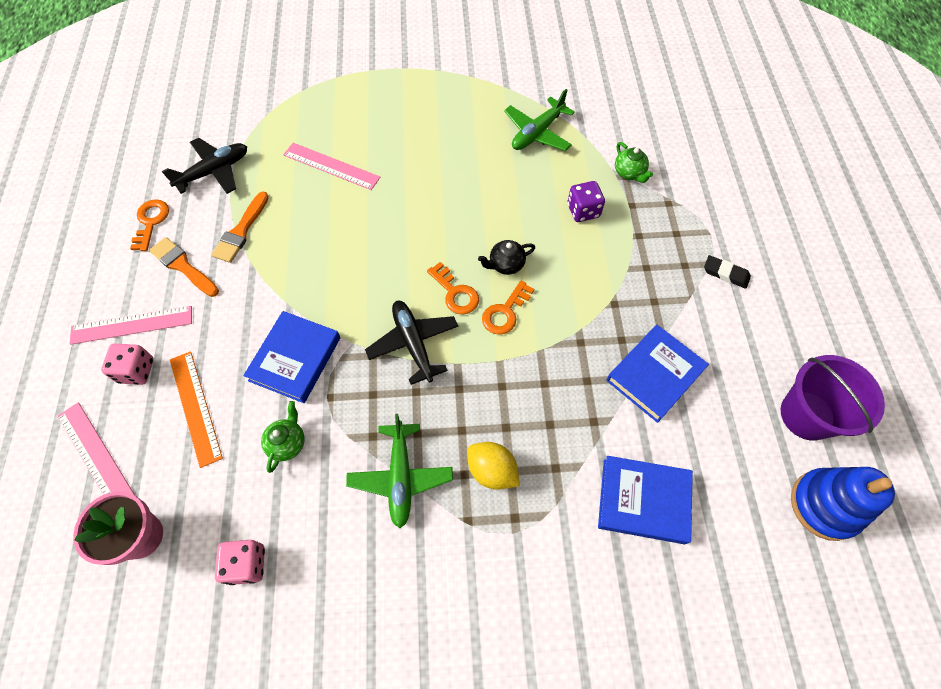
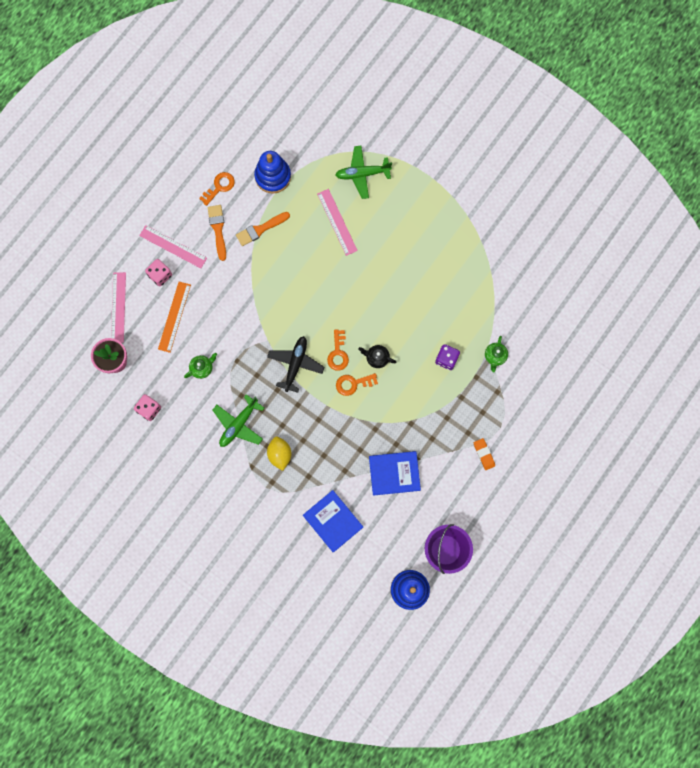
camera: 40 degrees right, 15 degrees up
black plane [162,138,247,194] -> blue stacking toy [254,151,291,194]
blue book [243,311,340,403] -> none
green plane [504,89,575,151] -> green plane moved to [335,146,392,199]
black eraser [704,255,751,289] -> orange eraser [474,438,495,470]

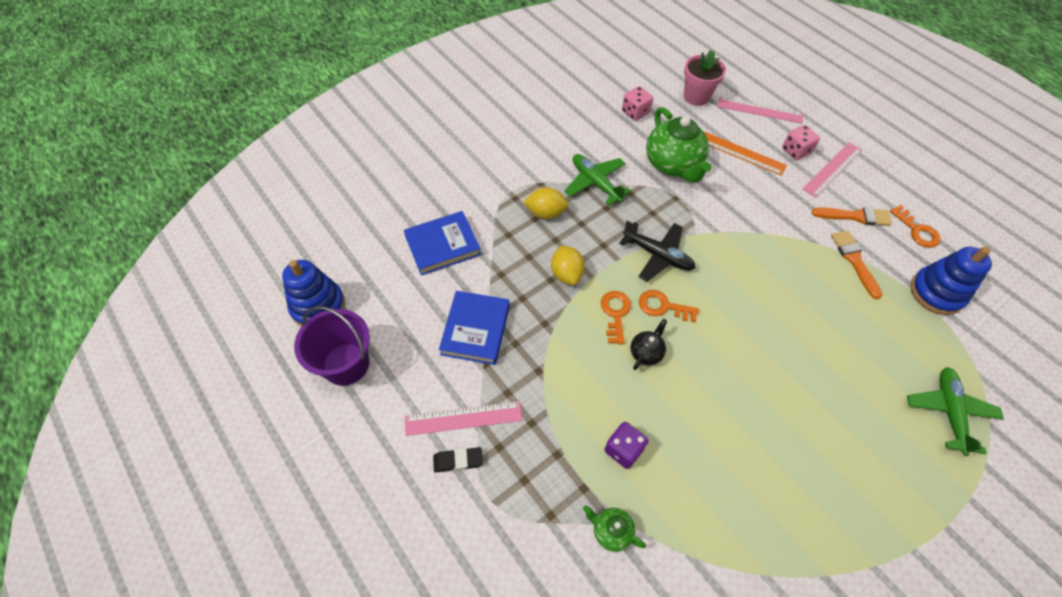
camera: 105 degrees right, 20 degrees down
green teapot [184,353,217,379] -> green teapot [646,107,712,183], size x2.10
pink ruler [317,189,358,256] -> pink ruler moved to [405,401,522,436]
orange eraser [474,438,495,470] -> black eraser [433,447,483,473]
none -> yellow lemon [551,245,585,285]

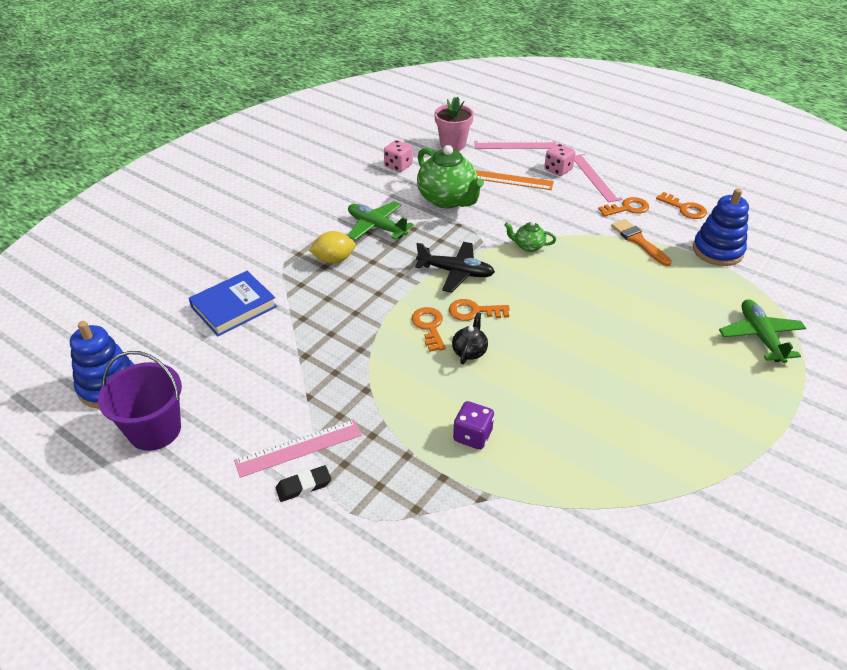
camera: 15 degrees left, 15 degrees down
blue book [439,291,510,365] -> none
yellow lemon [551,245,585,285] -> none
green teapot [583,506,646,552] -> green teapot moved to [505,221,556,252]
pink ruler [802,143,863,198] -> pink ruler turned 45 degrees counterclockwise [574,154,623,202]
orange brush [811,207,892,226] -> orange key [598,197,649,216]

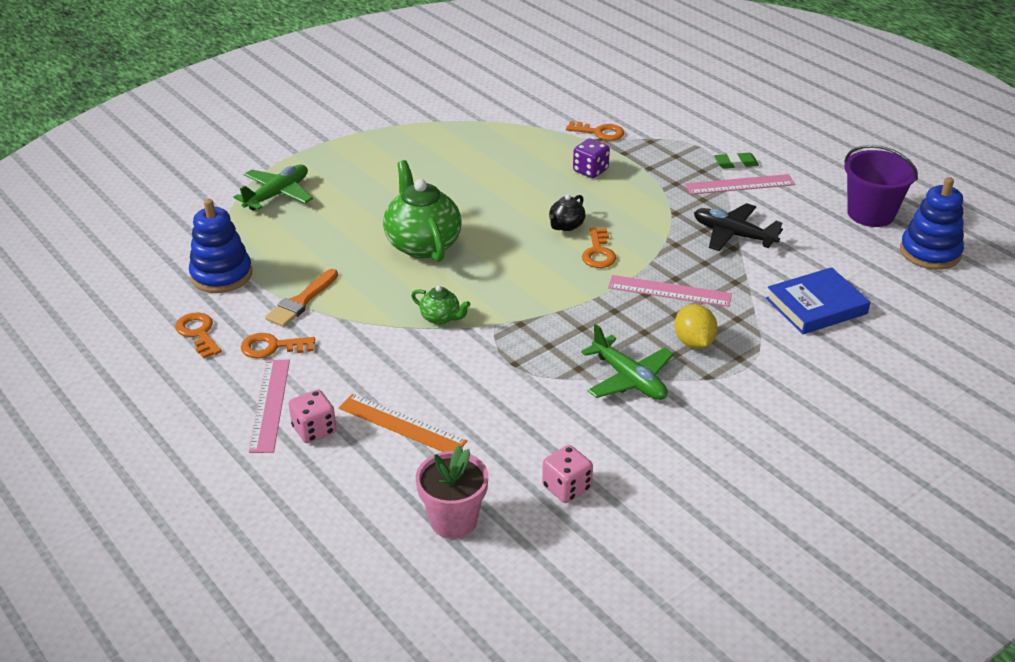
camera: 165 degrees left, 5 degrees down
black eraser [275,465,331,502] -> green eraser [714,153,759,169]
yellow lemon [309,231,356,264] -> yellow lemon turned 75 degrees clockwise [675,304,718,349]
black plane [415,242,495,293] -> black plane moved to [694,203,783,251]
green teapot [417,145,484,208] -> green teapot moved to [383,160,462,262]
orange key [449,299,510,321] -> orange key moved to [566,121,624,141]
pink ruler [474,140,556,149] -> pink ruler moved to [608,275,732,307]
orange brush [611,219,672,266] -> orange brush turned 45 degrees clockwise [265,269,338,327]
green plane [719,299,806,363] -> green plane turned 150 degrees counterclockwise [234,165,313,211]

